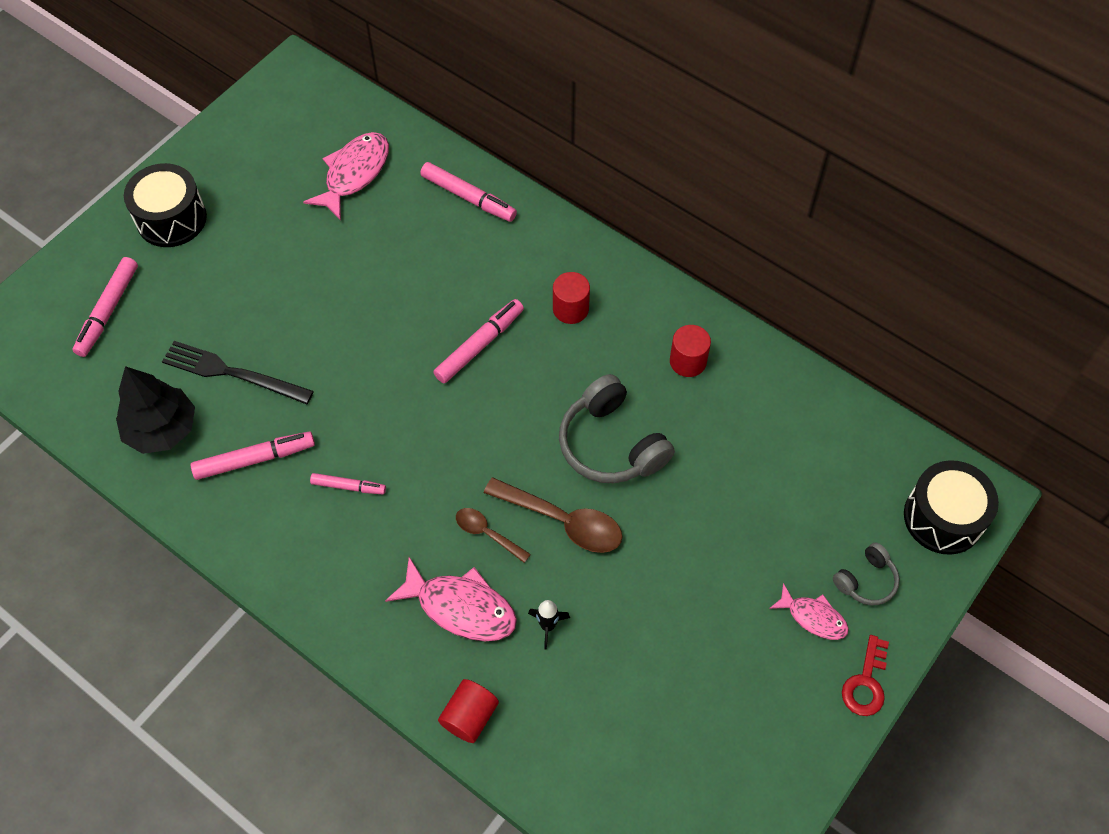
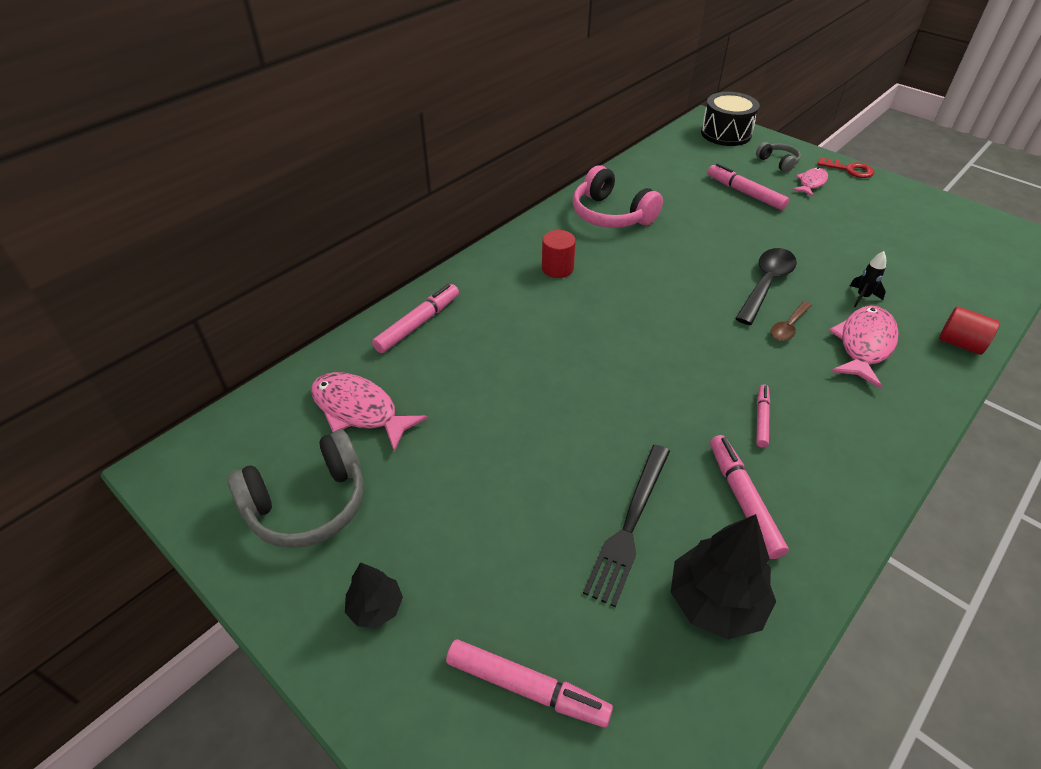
camera: 85 degrees left, 15 degrees down
black drum [124,163,207,247] -> black tree [345,562,403,628]
pink marker [433,299,524,383] -> pink marker moved to [708,163,789,210]
brown spoon [484,477,622,553] -> black spoon [735,248,797,325]
grey headphones [559,374,675,483] -> grey headphones moved to [227,430,364,548]
red cylinder [670,325,711,377] -> pink headphones [573,165,663,228]

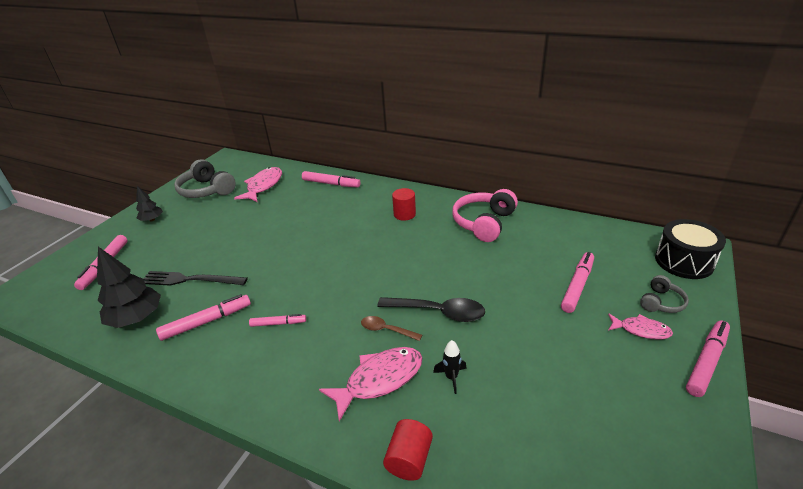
camera: 75 degrees right, 10 degrees down
red key [817,157,875,178] -> pink marker [686,321,730,397]
pink fish [829,306,899,389] -> pink fish turned 45 degrees counterclockwise [319,347,422,422]

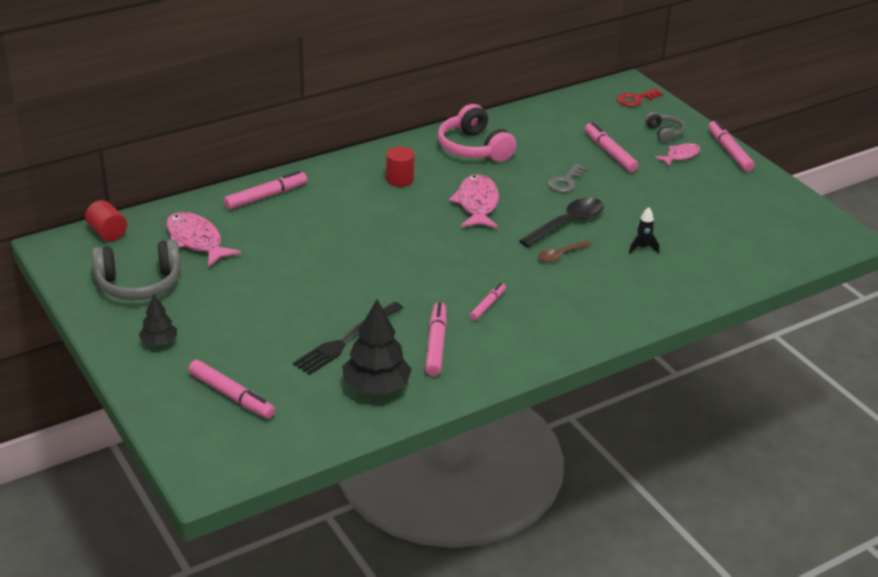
camera: 60 degrees left, 0 degrees up
pink fish [319,347,422,422] -> pink fish moved to [449,174,499,228]
red cylinder [383,419,433,481] -> red cylinder moved to [85,200,127,241]
black drum [655,219,726,279] -> red key [617,88,663,107]
none -> grey key [548,164,587,192]

